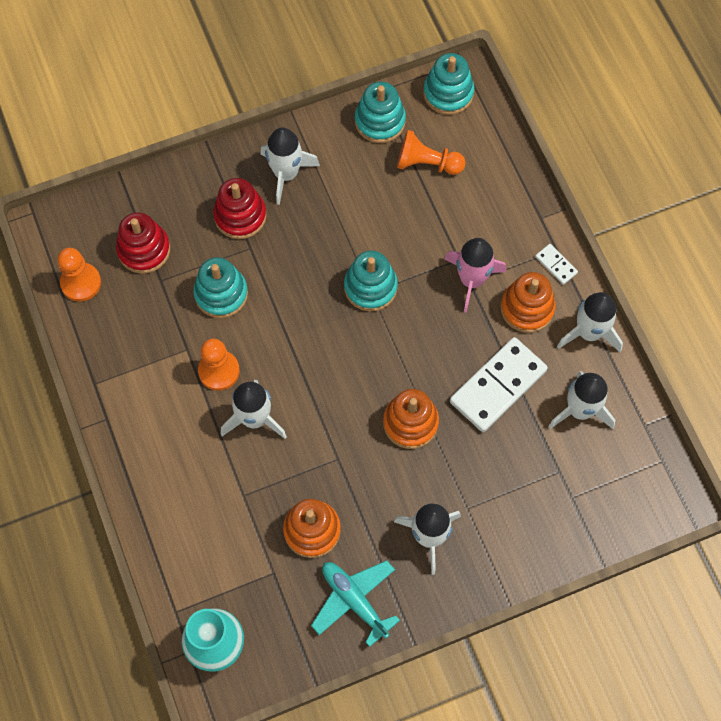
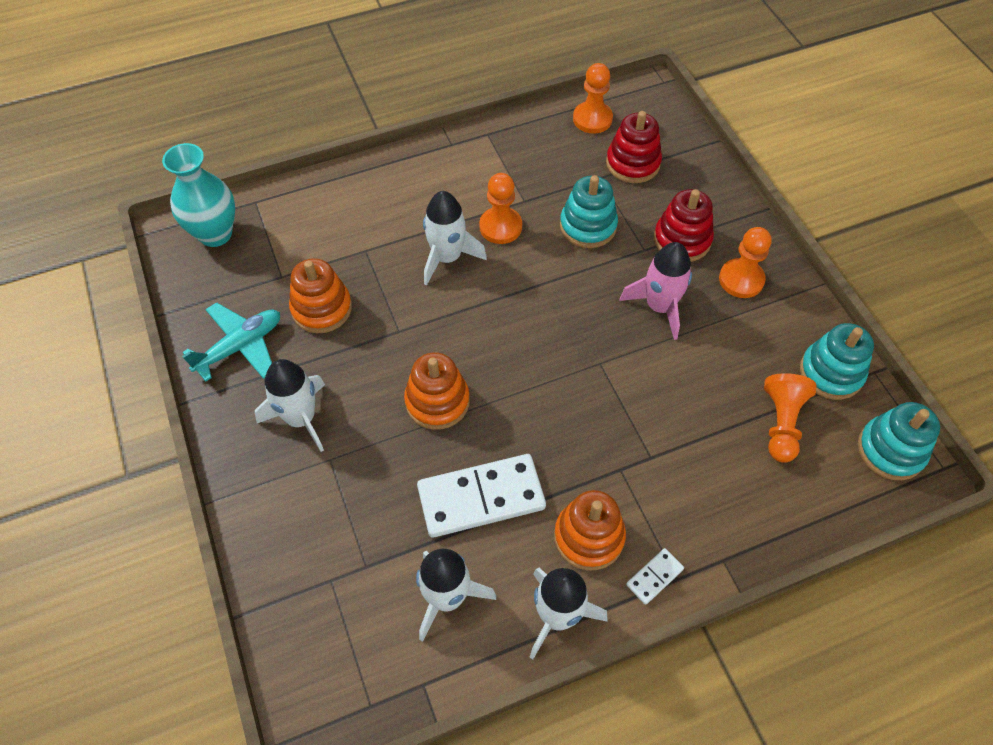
camera: 90 degrees right, 10 degrees down
white rocket [261,127,320,205] -> orange pawn [719,227,772,298]
turquoise stacking toy [344,251,398,312] -> none
pink rocket [445,238,506,313] -> pink rocket moved to [619,242,692,340]
white domino [450,337,548,432] -> white domino turned 60 degrees counterclockwise [417,454,546,538]

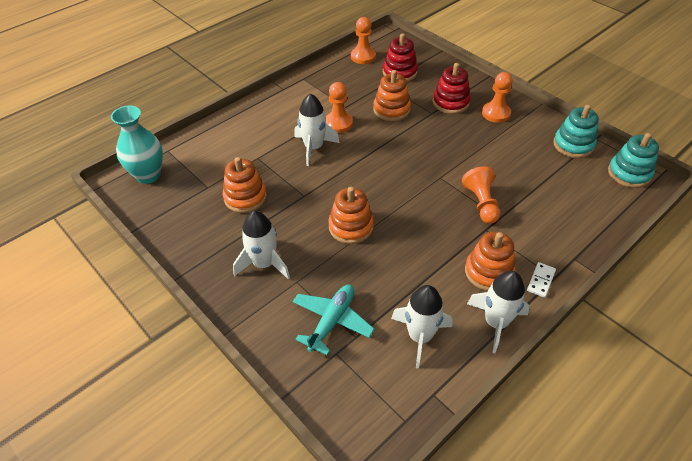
camera: 20 degrees left, 10 degrees down
turquoise plane [182,302,280,382] -> turquoise plane moved to [292,285,375,355]
white domino [417,454,546,538] -> none
turquoise stacking toy [560,175,618,248] -> orange stacking toy [373,70,411,121]
pink rocket [619,242,692,340] -> none
orange pawn [764,373,817,463] -> orange pawn moved to [462,166,500,224]

